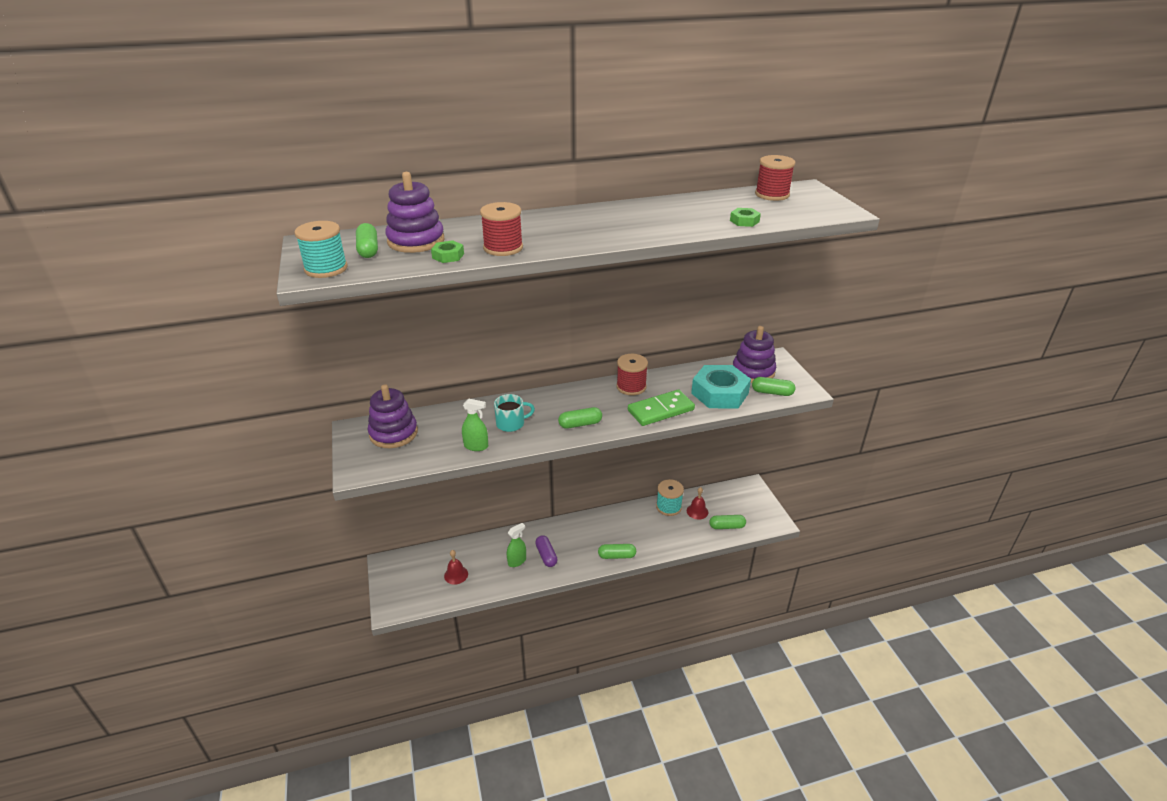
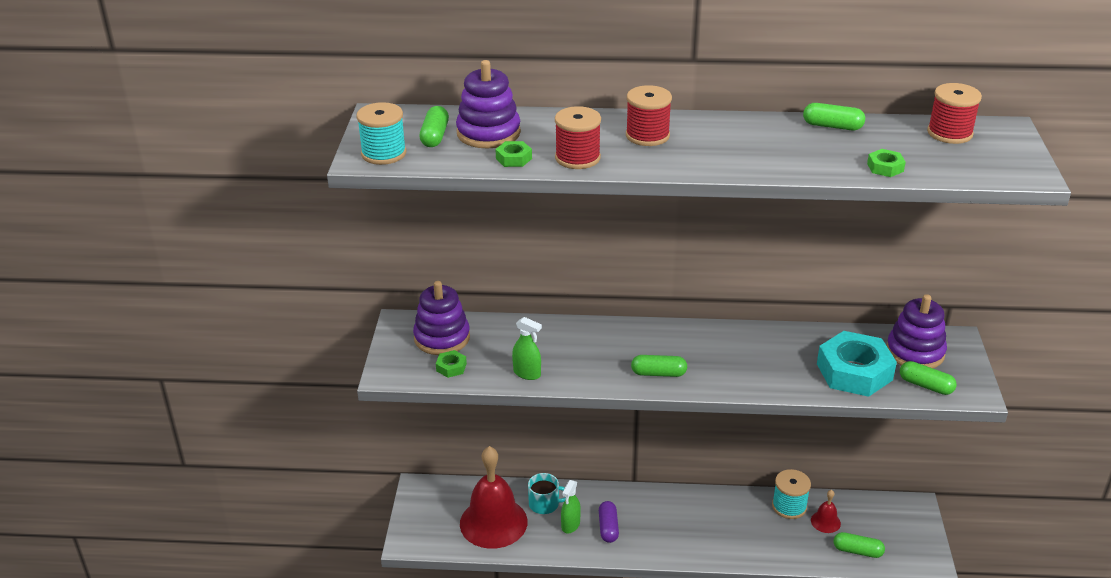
camera: 20 degrees right, 0 degrees up
red bell [444,550,468,585] -> red bell [460,446,528,549], size x2.30
turquoise mug [494,394,535,432] -> turquoise mug moved to [528,473,566,514]
green spray bottle [507,523,526,567] -> green spray bottle turned 135 degrees clockwise [561,480,581,534]
green capsule [598,544,636,559] -> green capsule moved to [803,103,865,130]
red spool [616,354,648,396] -> red spool moved to [626,85,672,146]
green domino [628,389,695,426] -> none
none -> green nut [436,350,467,378]

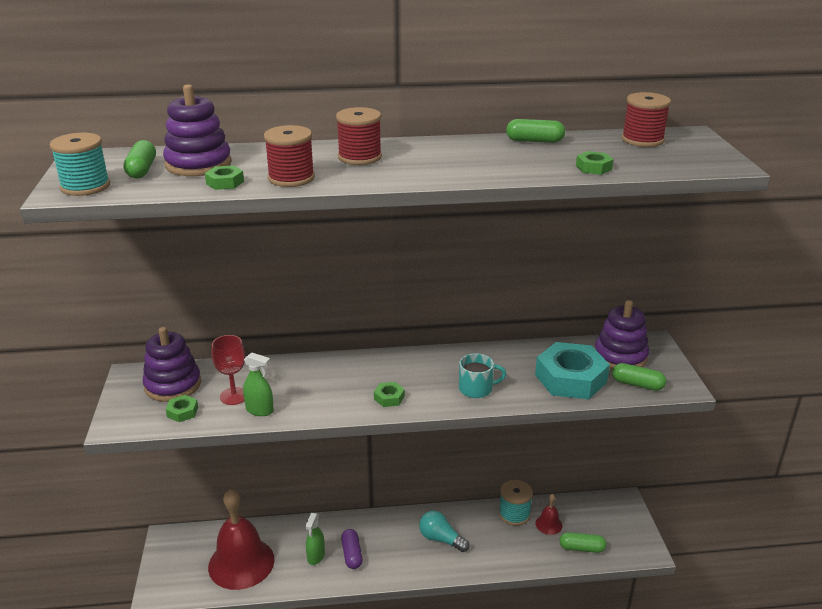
camera: 10 degrees left, 5 degrees down
turquoise mug [528,473,566,514] -> turquoise mug moved to [459,353,506,398]
green capsule [631,355,687,377] -> green nut [374,382,405,407]
none -> red goblet [212,335,245,405]
none -> turquoise light bulb [419,511,470,552]

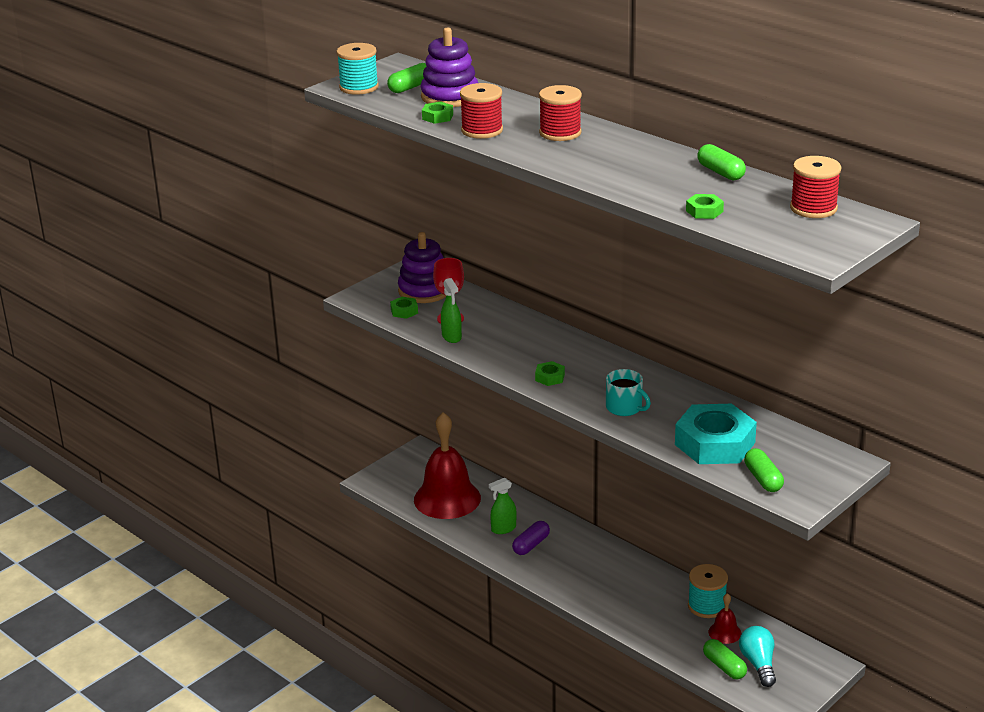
camera: 50 degrees right, 0 degrees up
turquoise light bulb [419,511,470,552] -> turquoise light bulb moved to [739,626,776,687]
purple stacking toy [595,300,649,369] -> none

